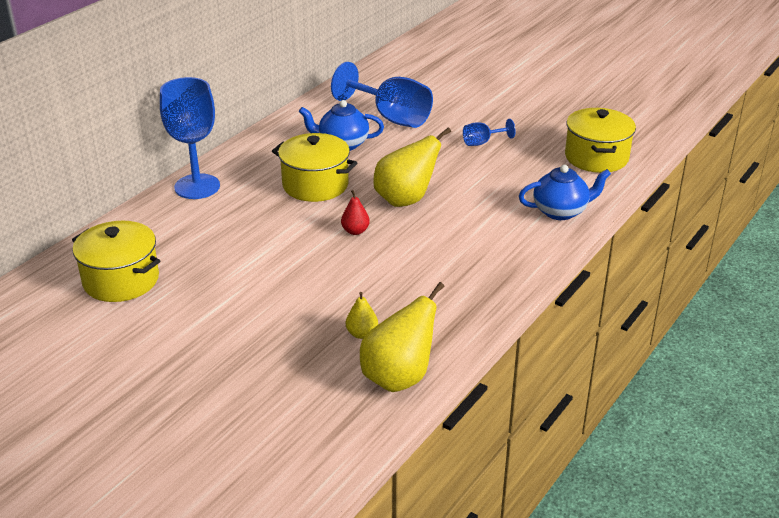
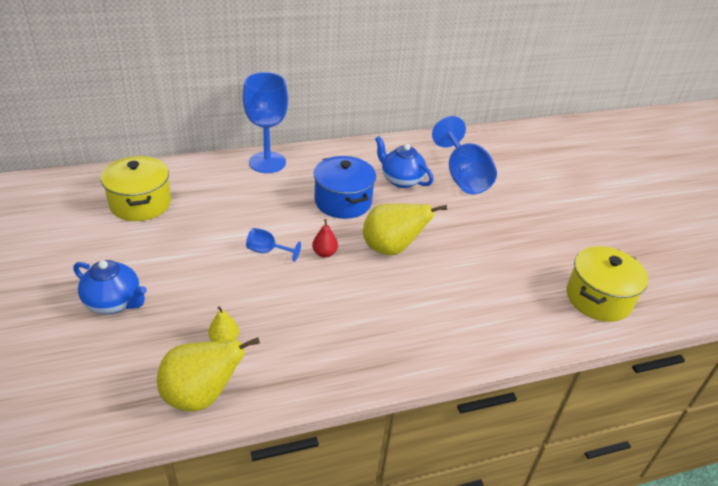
camera: 35 degrees right, 5 degrees up
yellow pot [272,133,357,202] -> blue pot [313,156,376,219]
blue goblet [463,119,516,146] -> blue goblet moved to [246,228,301,262]
blue teapot [519,165,611,220] -> blue teapot moved to [73,260,147,314]

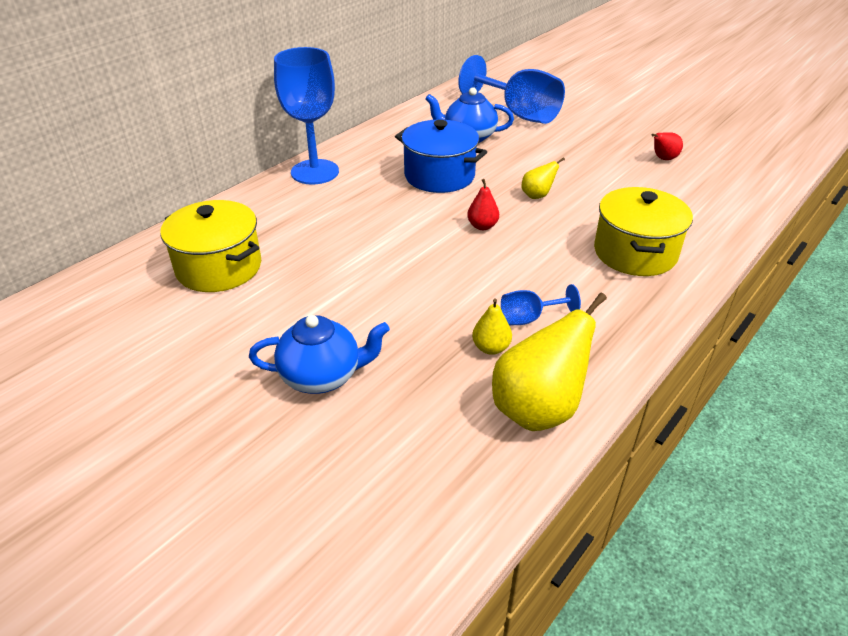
camera: 30 degrees left, 0 degrees up
blue goblet [246,228,301,262] -> blue goblet moved to [501,284,581,325]
yellow pear [363,204,447,255] -> yellow pear [521,157,565,199], size x0.49
yellow pot [567,246,648,322] -> yellow pot moved to [594,187,693,276]
none -> red pear [652,132,683,160]

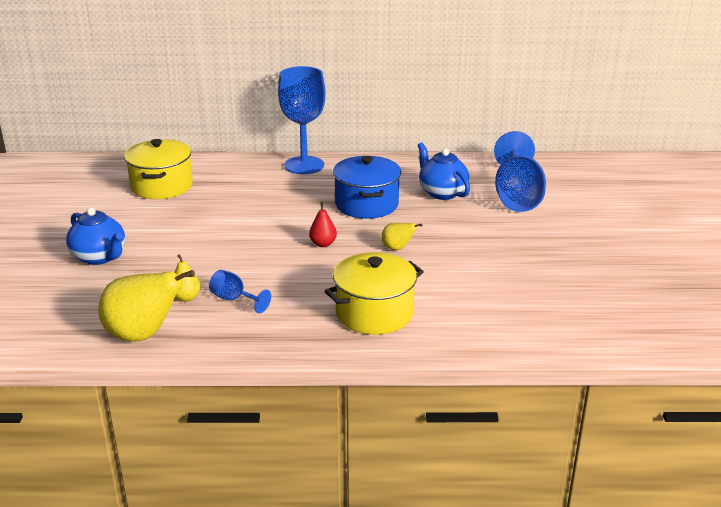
camera: 50 degrees right, 10 degrees down
red pear [652,132,683,160] -> none

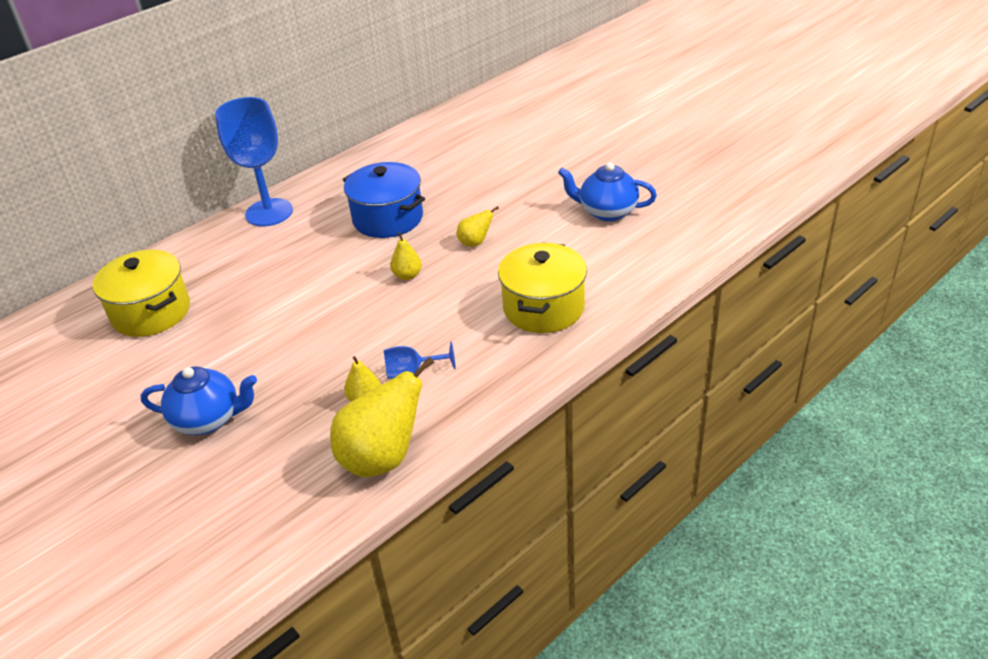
camera: 40 degrees left, 10 degrees up
red pear [309,202,337,247] -> yellow pear [390,232,422,280]
blue teapot [418,142,470,200] -> blue teapot moved to [558,162,657,221]
blue goblet [494,131,546,212] -> none

